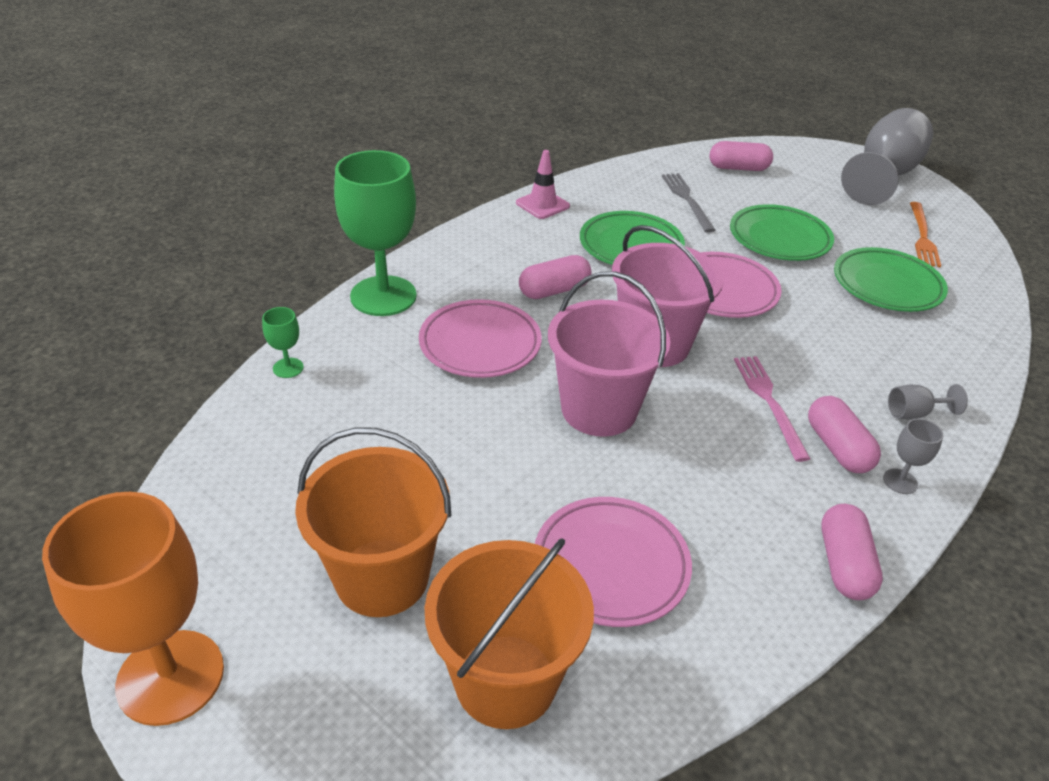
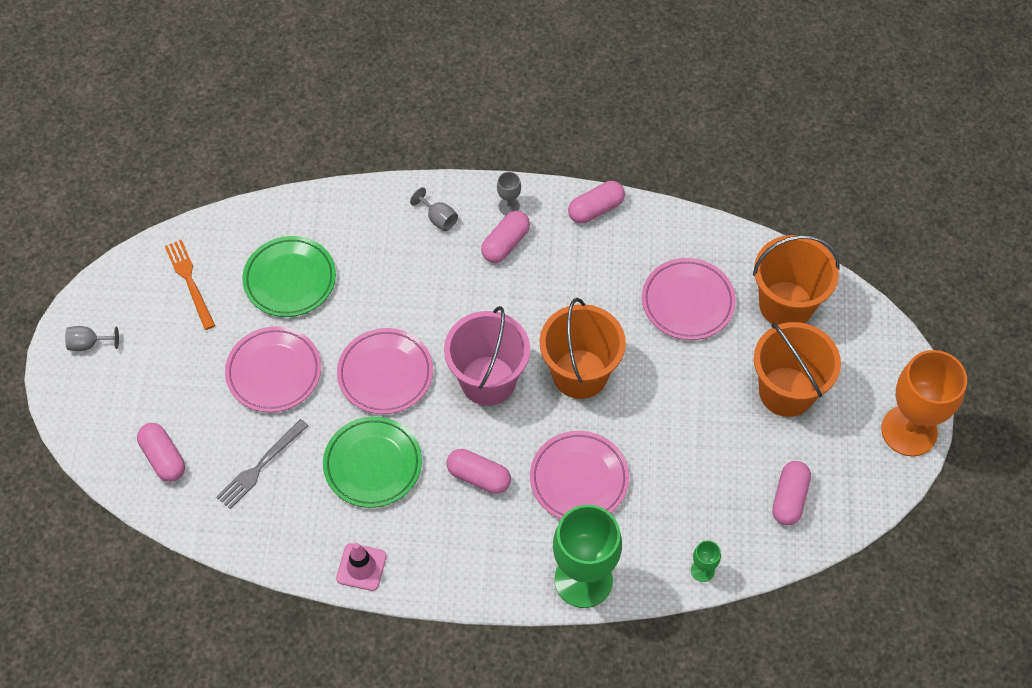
camera: 125 degrees left, 20 degrees up
pink bucket [548,271,670,437] -> orange bucket [540,298,626,399]
green plate [730,204,834,261] -> pink plate [225,326,321,413]
pink fork [734,356,811,462] -> none
grey goblet [841,108,933,205] -> grey goblet [65,326,119,351], size x0.41
orange fork [910,202,941,267] -> orange fork turned 90 degrees counterclockwise [165,240,215,330]
none -> pink capsule [772,461,811,525]

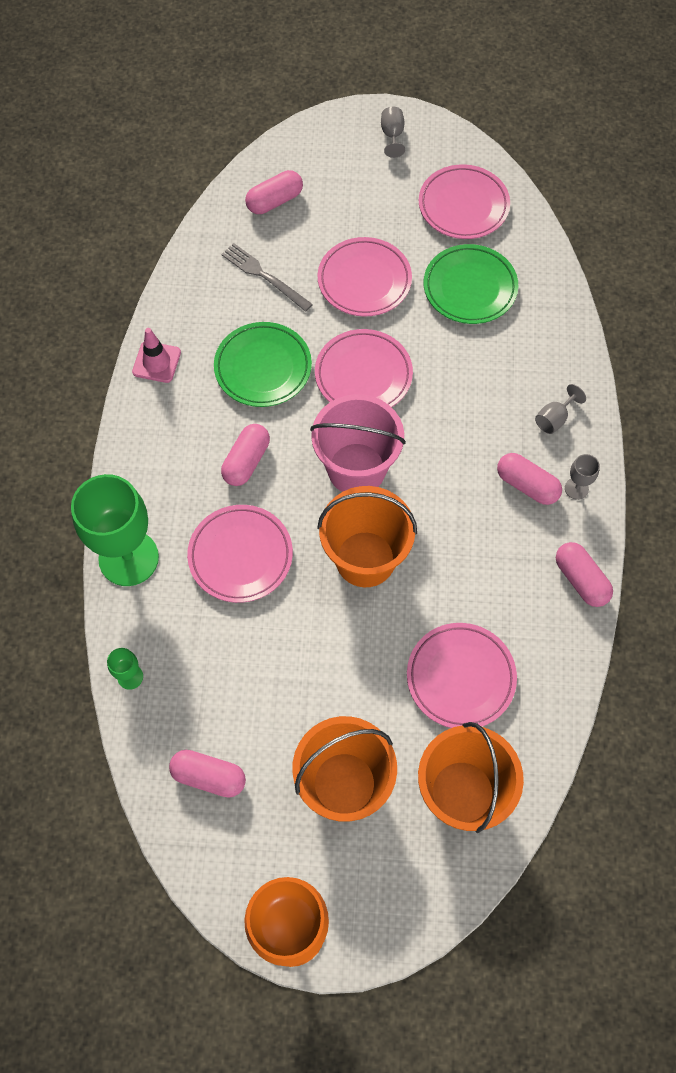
camera: 90 degrees right, 5 degrees up
orange fork [165,240,215,330] -> pink plate [419,164,510,239]

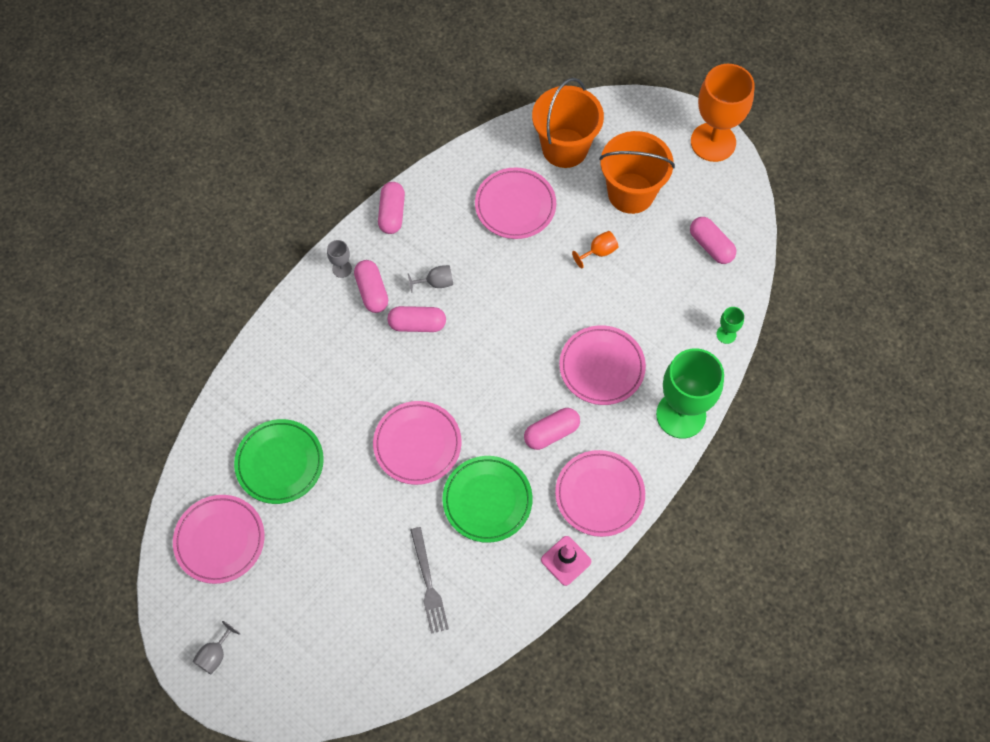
camera: 145 degrees left, 0 degrees up
pink capsule [245,170,303,214] -> pink capsule moved to [387,306,446,332]
pink bucket [310,394,406,492] -> none
orange bucket [317,486,417,587] -> none
pink plate [318,237,412,316] -> pink plate moved to [555,450,645,537]
grey goblet [535,384,586,434] -> grey goblet moved to [408,265,453,293]
none -> orange goblet [572,231,618,268]

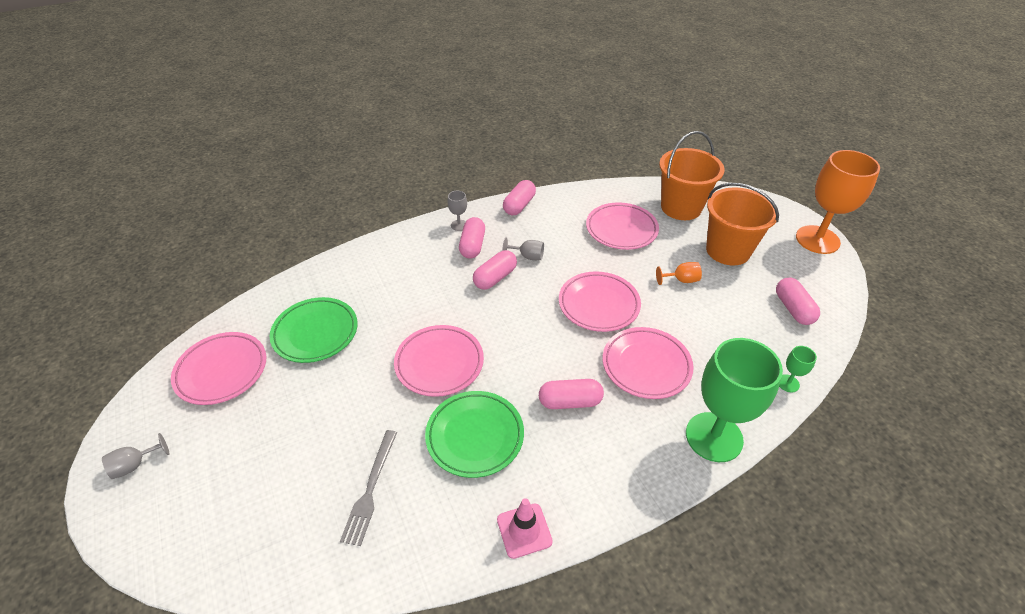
camera: 25 degrees right, 20 degrees down
pink capsule [387,306,446,332] -> pink capsule turned 75 degrees counterclockwise [473,250,517,290]
pink plate [555,450,645,537] -> pink plate moved to [559,271,641,332]

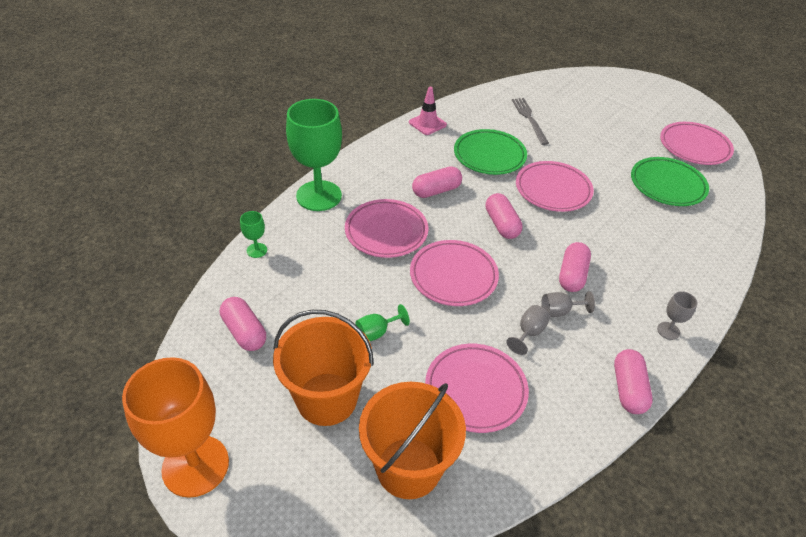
camera: 155 degrees right, 0 degrees up
grey goblet [102,433,169,479] -> grey goblet moved to [506,305,550,355]
pink capsule [459,217,485,259] -> pink capsule moved to [486,193,523,239]
orange goblet [656,262,702,285] -> green goblet [355,304,410,341]

